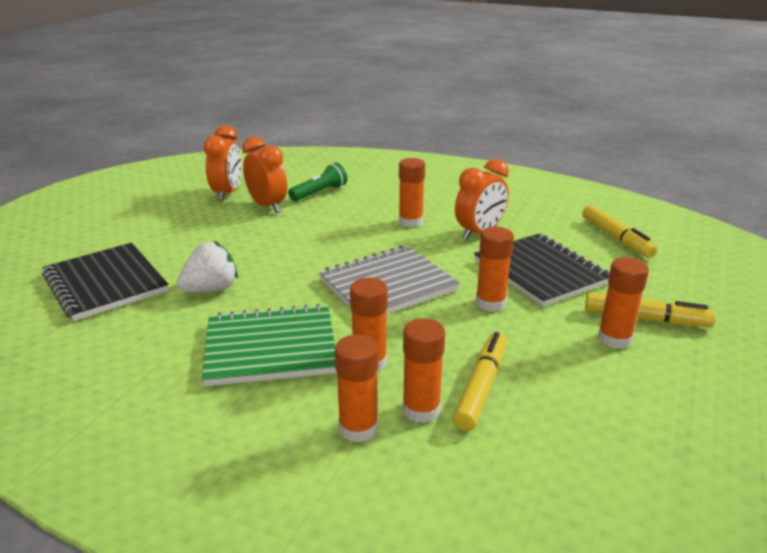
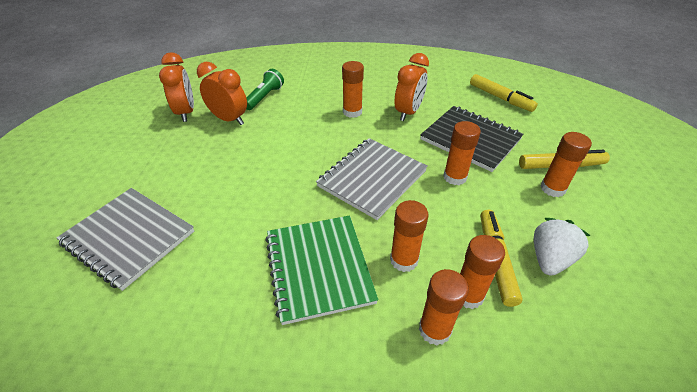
camera: 20 degrees left, 15 degrees up
black notebook [42,243,169,321] -> grey notebook [57,188,194,291]
white strawberry [177,241,238,292] -> white strawberry moved to [534,218,591,276]
green notebook [202,304,337,386] -> green notebook turned 75 degrees counterclockwise [265,216,378,325]

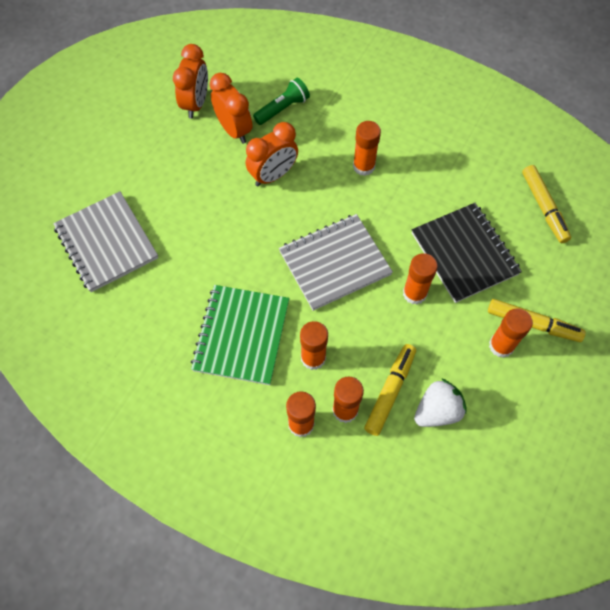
camera: 25 degrees right, 20 degrees up
orange clock [395,53,429,121] -> orange clock moved to [246,122,298,186]

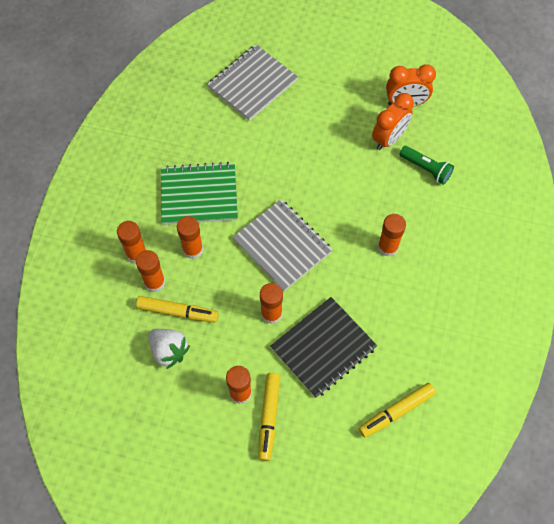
camera: 75 degrees right, 0 degrees up
orange clock [246,122,298,186] -> none

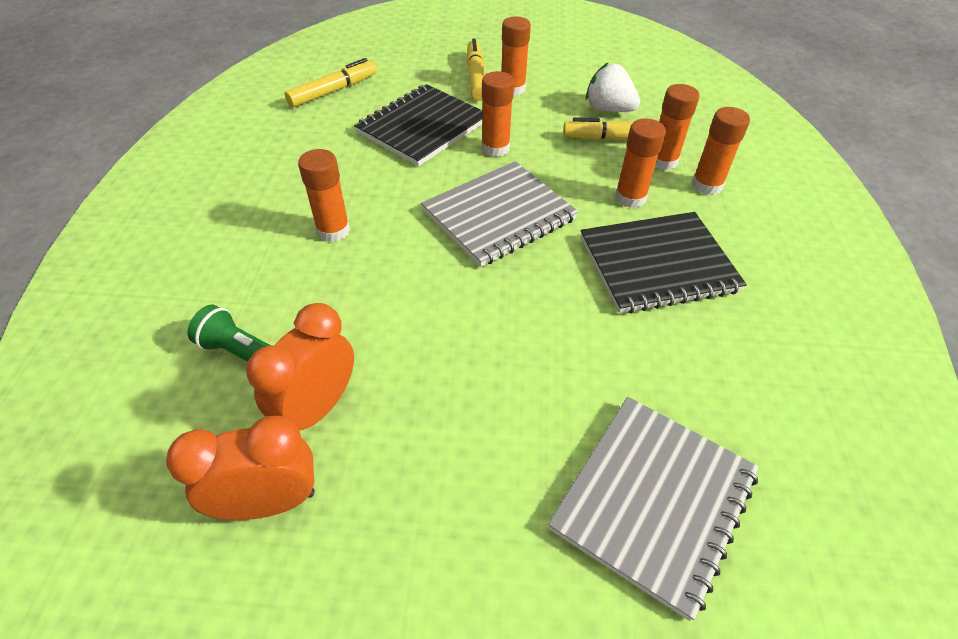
camera: 170 degrees right, 15 degrees down
green notebook [161,162,238,225] -> black notebook [580,212,747,313]
grey notebook [233,199,333,291] -> grey notebook turned 75 degrees counterclockwise [421,161,579,267]

